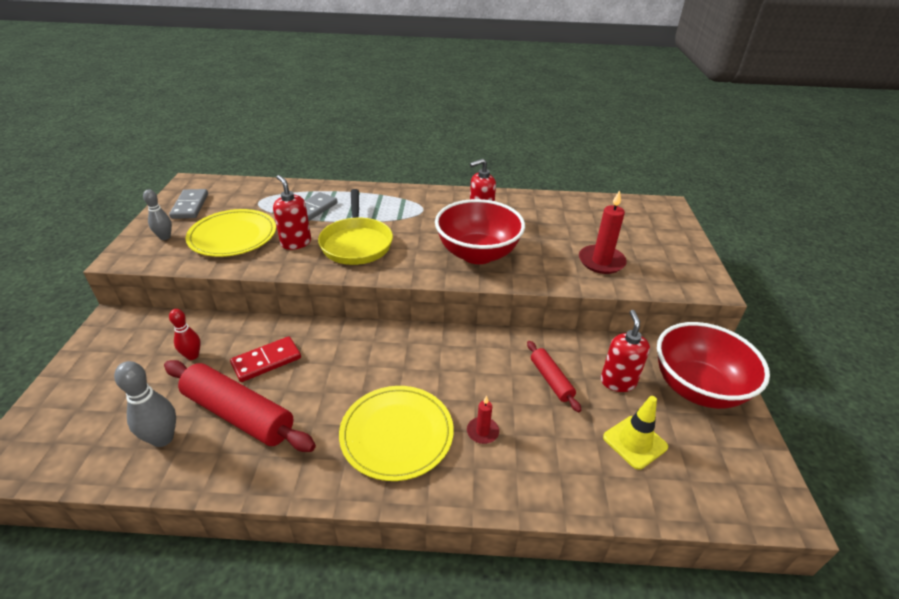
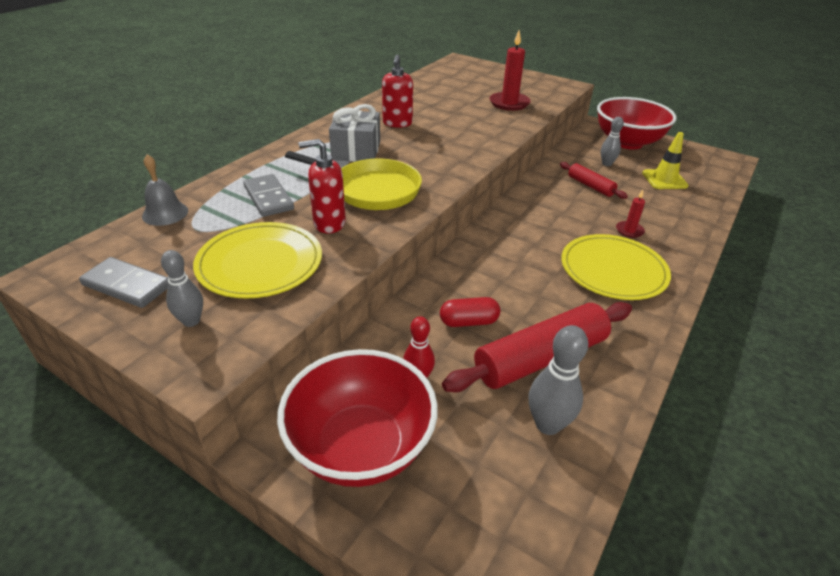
camera: 60 degrees left, 0 degrees up
red domino [230,336,301,382] -> red capsule [440,297,500,327]
red bowl [435,199,525,264] -> red bowl moved to [277,349,438,487]
red rolling pin [527,341,581,412] -> red rolling pin turned 45 degrees clockwise [560,162,628,199]
red soap dispenser [601,310,650,392] -> grey bowling pin [601,117,624,166]
none -> grey bell [142,154,188,226]
none -> grey gift [329,104,380,162]

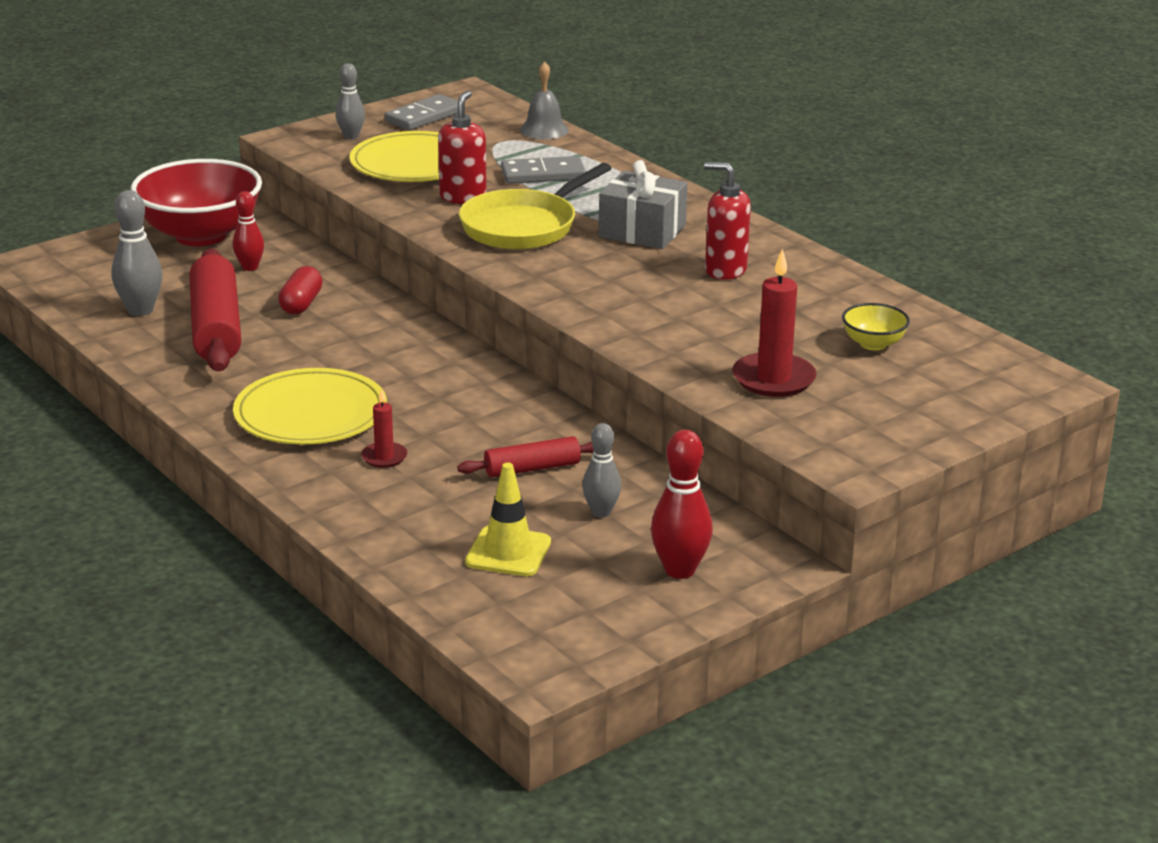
camera: 110 degrees right, 10 degrees down
red bowl [597,97,677,150] -> red bowling pin [651,430,713,579]
none -> yellow bowl [842,303,910,351]

